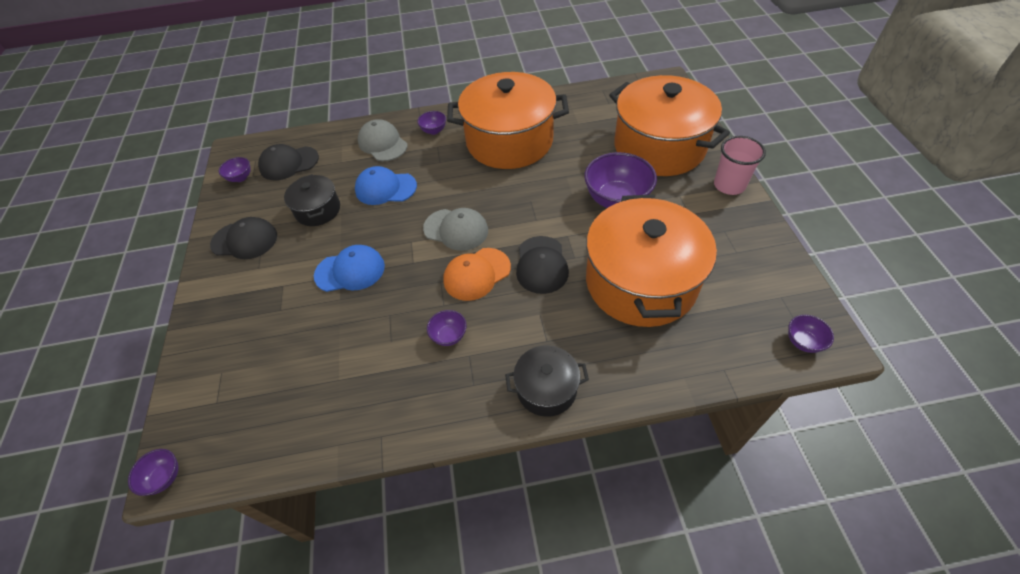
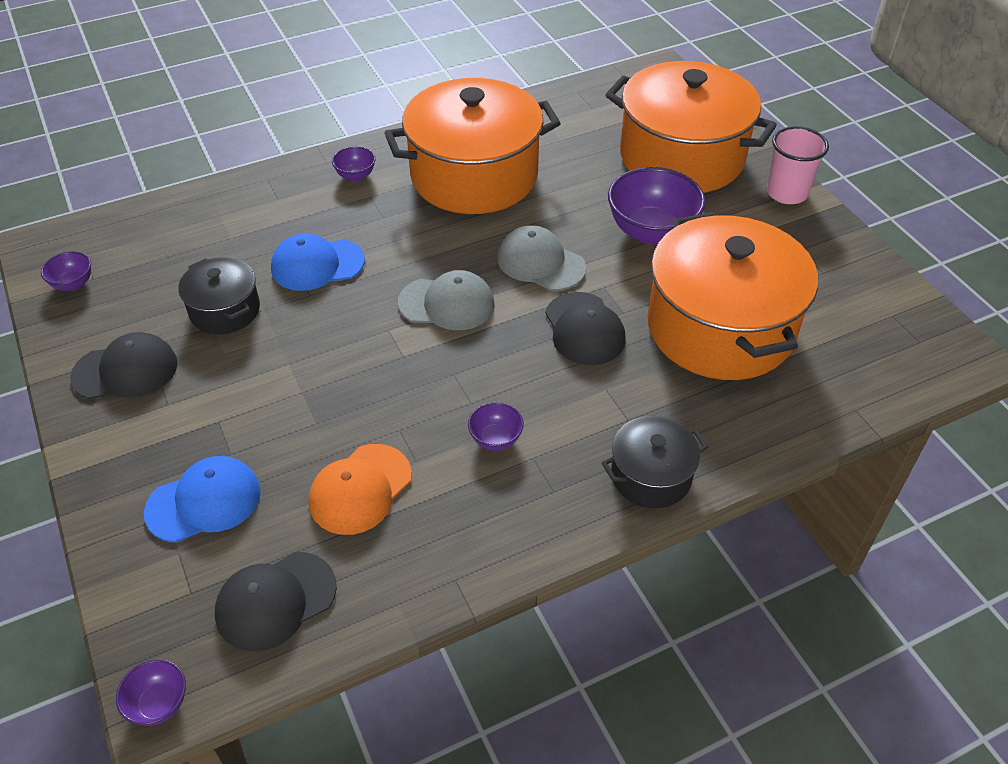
camera: 20 degrees left, 5 degrees down
black cap [258,144,319,180] -> black cap moved to [215,552,337,652]
blue cap [314,245,385,292] -> blue cap moved to [144,456,261,543]
grey cap [358,119,408,161] -> grey cap moved to [497,225,586,291]
orange cap [443,248,511,301] -> orange cap moved to [309,444,412,535]
purple bowl [788,315,834,353] -> none

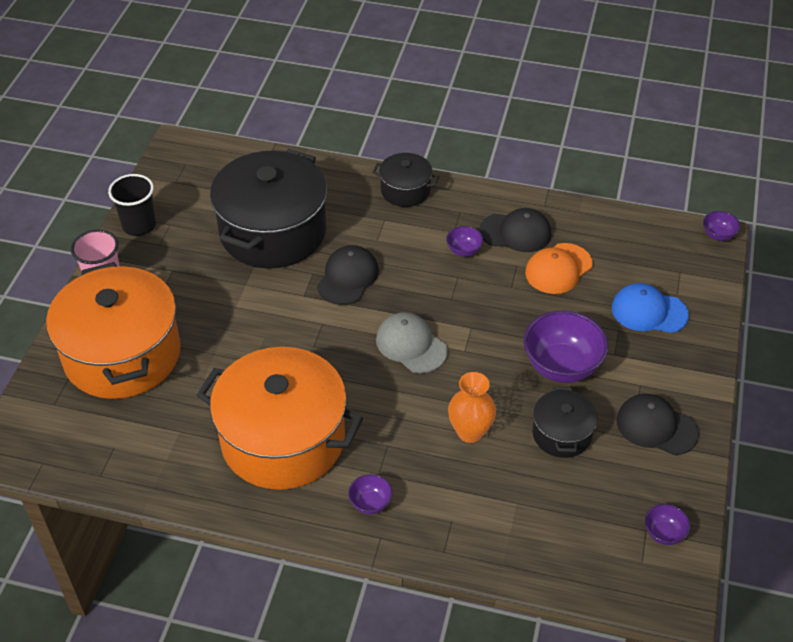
camera: 140 degrees left, 0 degrees up
black cap [215,552,337,652] -> black cap moved to [479,208,551,252]
blue cap [271,233,365,291] -> orange vase [448,372,496,443]
orange cap [309,444,412,535] -> orange cap turned 150 degrees clockwise [525,243,593,294]
grey cap [497,225,586,291] -> none
purple bowl [608,167,706,244] -> purple bowl moved to [523,310,608,383]
orange pot [647,212,818,380] -> black pot [210,149,327,269]
none -> black cup [108,174,156,236]

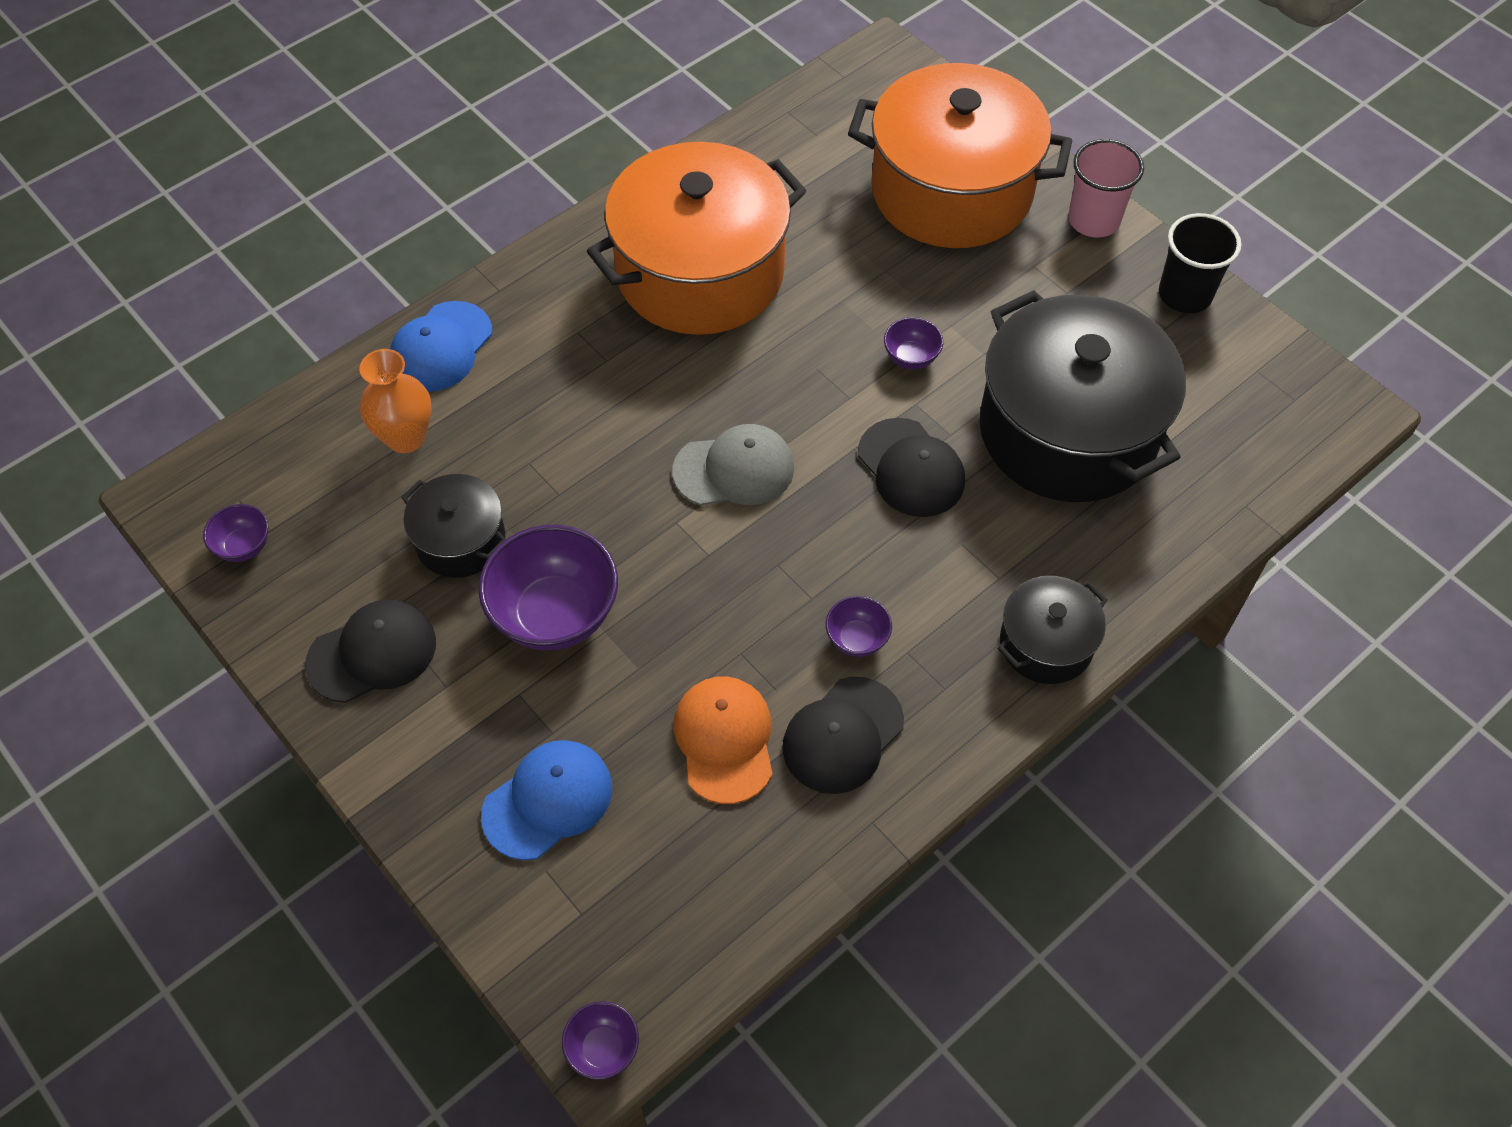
camera: 125 degrees right, 10 degrees up
purple bowl [348,474,392,514] -> purple bowl moved to [884,317,943,369]
orange vase [448,372,496,443] -> orange vase moved to [360,349,432,453]
none -> blue cap [390,301,492,392]

